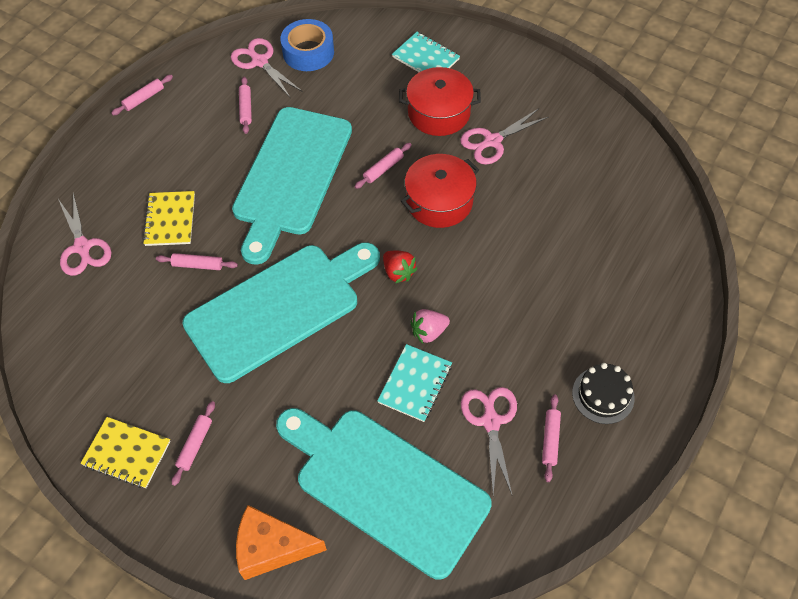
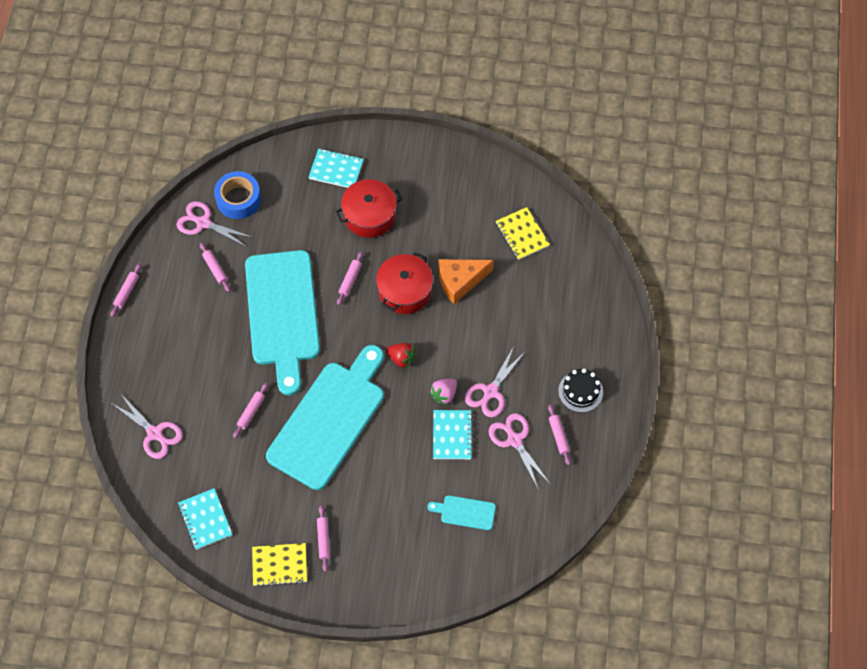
camera: 25 degrees left, 5 degrees up
yellow notebook [143,191,195,246] -> yellow notebook moved to [496,207,550,260]
pink rolling pin [156,253,238,270] -> pink rolling pin turned 45 degrees counterclockwise [233,383,268,438]
orange cheese [236,505,327,580] -> orange cheese moved to [438,259,494,304]
turquoise cutting board [276,408,492,579] -> turquoise cutting board [427,495,496,530], size x0.41
pink scissors [460,108,548,165] -> pink scissors moved to [465,346,526,417]
none -> turquoise notebook [178,488,232,550]

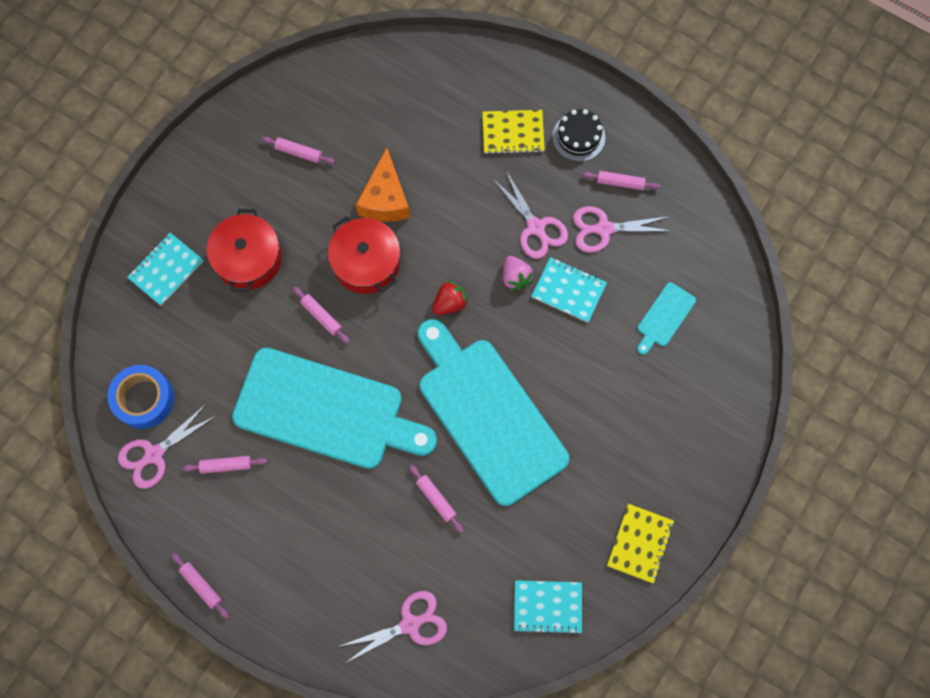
camera: 65 degrees left, 10 degrees up
pink rolling pin [317,505,330,572] -> pink rolling pin moved to [262,136,335,164]
yellow notebook [496,207,550,260] -> yellow notebook moved to [482,110,545,155]

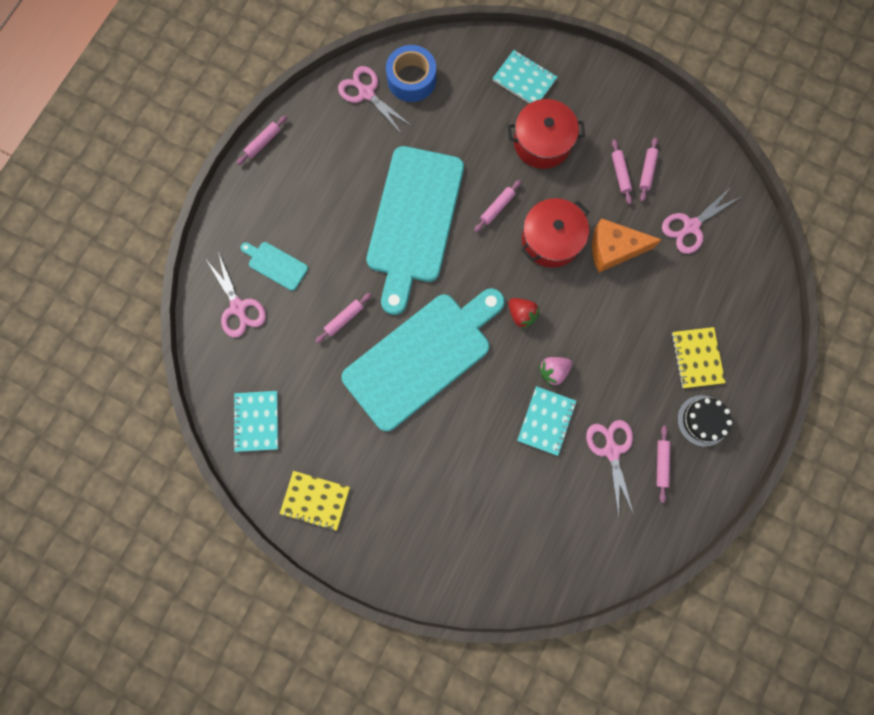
camera: 85 degrees right, 5 degrees up
pink rolling pin [183,456,267,474] -> pink rolling pin moved to [612,139,632,205]
pink scissors [492,171,568,259] -> pink scissors moved to [662,186,742,254]
turquoise cutting board [637,282,696,355] -> turquoise cutting board moved to [241,242,308,291]

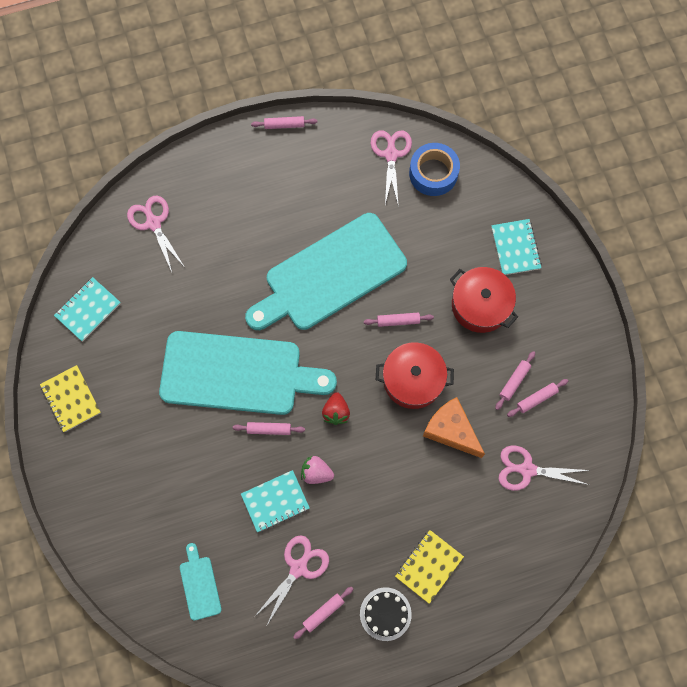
camera: 45 degrees right, 5 degrees down
pink scissors [205,252,266,338] -> pink scissors turned 135 degrees clockwise [127,196,184,272]
turquoise cutting board [241,242,308,291] -> turquoise cutting board moved to [180,543,222,620]
pink rolling pin [315,293,372,343] -> pink rolling pin moved to [233,422,305,435]

